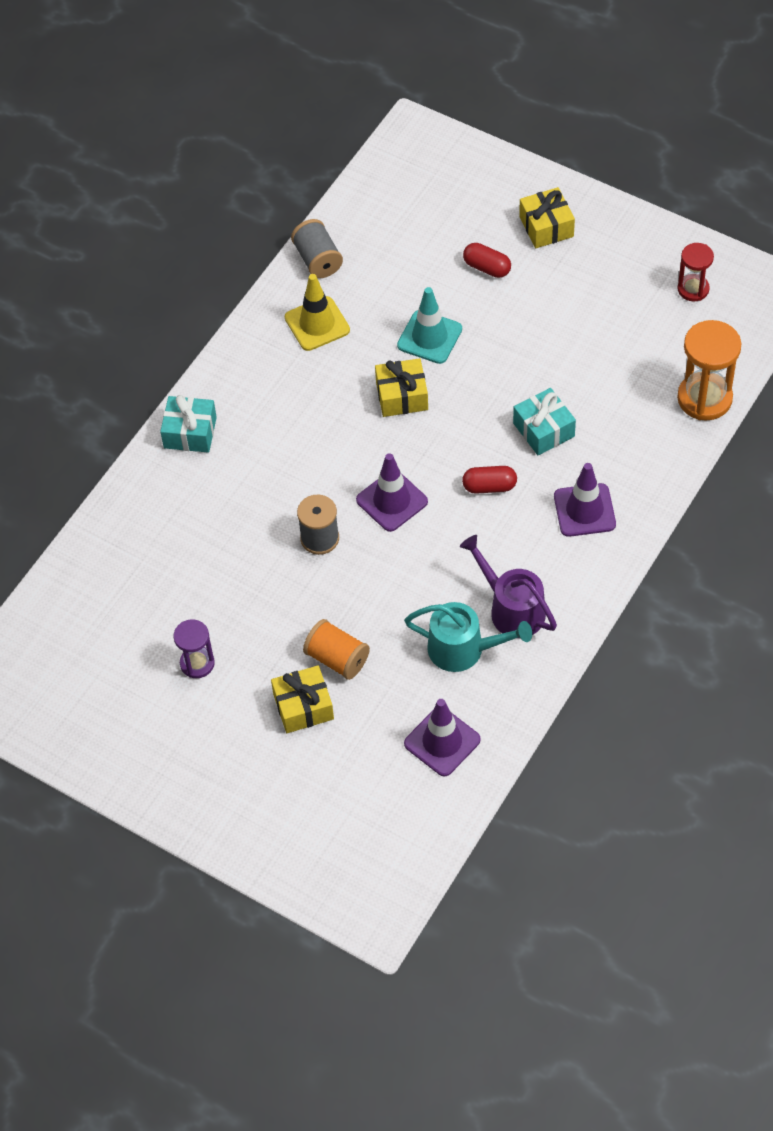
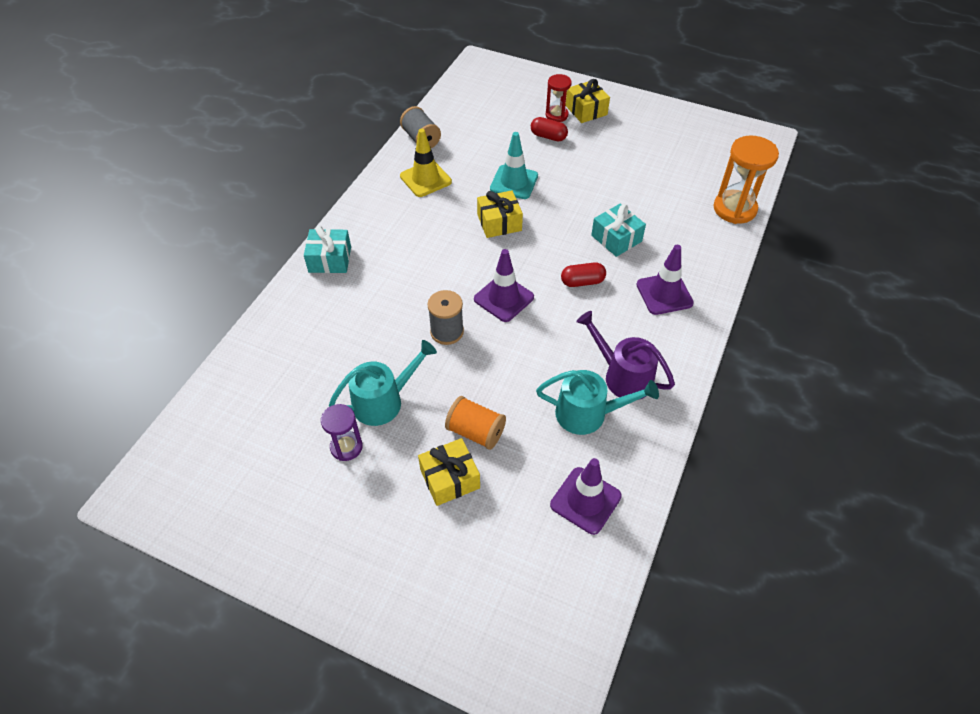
camera: 10 degrees left, 5 degrees down
red hourglass [677,243,714,301] -> red hourglass moved to [546,74,572,122]
none -> turquoise watering can [329,340,437,426]

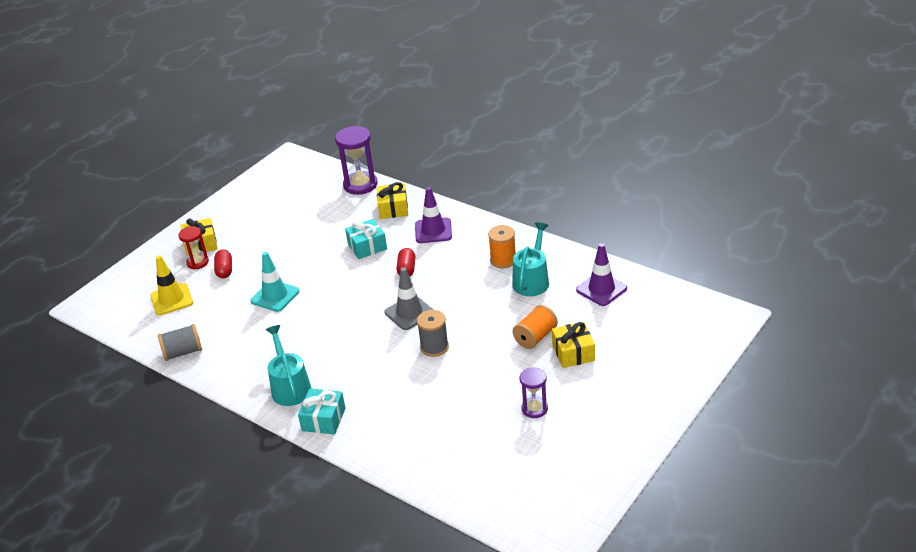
camera: 75 degrees left, 15 degrees down
turquoise watering can [329,340,437,426] -> turquoise watering can moved to [266,325,311,406]
yellow traffic cone [400,129,452,197] -> yellow traffic cone moved to [150,255,193,315]
purple traffic cone [474,249,534,322] -> grey traffic cone [384,267,433,330]
yellow gift [477,191,523,238] -> yellow gift moved to [377,182,408,219]
red capsule [531,117,568,142] -> red capsule turned 45 degrees counterclockwise [214,249,232,278]
purple watering can [576,311,675,400] -> orange spool [488,225,516,268]
orange hourglass [714,136,779,224] -> purple hourglass [335,126,377,195]

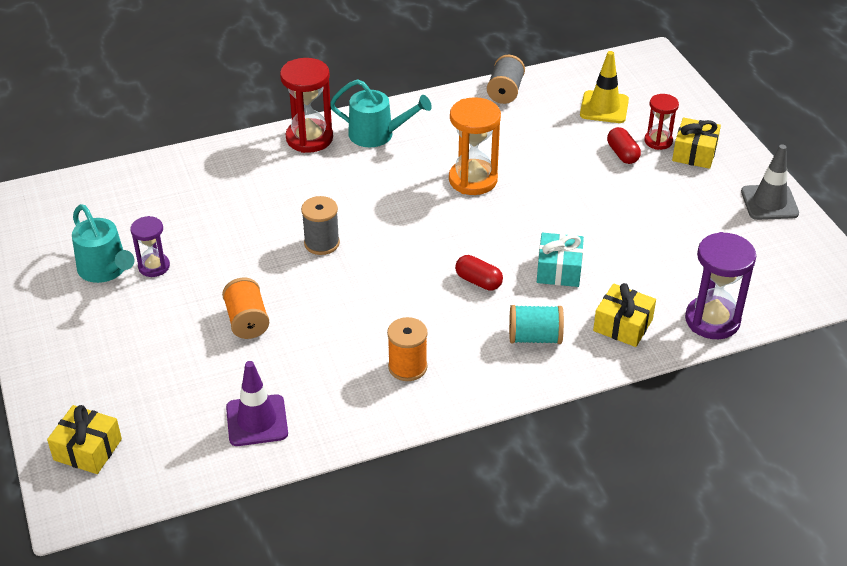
camera: 120 degrees right, 5 degrees up
red capsule [214,249,232,278] -> red capsule turned 45 degrees clockwise [607,127,641,164]
turquoise traffic cone [250,252,299,312] -> none
turquoise gift [298,388,345,435] -> red hourglass [280,58,333,153]
grey traffic cone [384,267,433,330] -> grey traffic cone moved to [741,144,799,220]
purple traffic cone [415,187,452,243] -> turquoise spool [509,305,564,344]
turquoise watering can [512,222,549,296] -> turquoise watering can moved to [72,204,134,283]
yellow gift [552,322,595,368] -> yellow gift moved to [47,405,122,474]
none -> orange hourglass [449,97,501,195]

